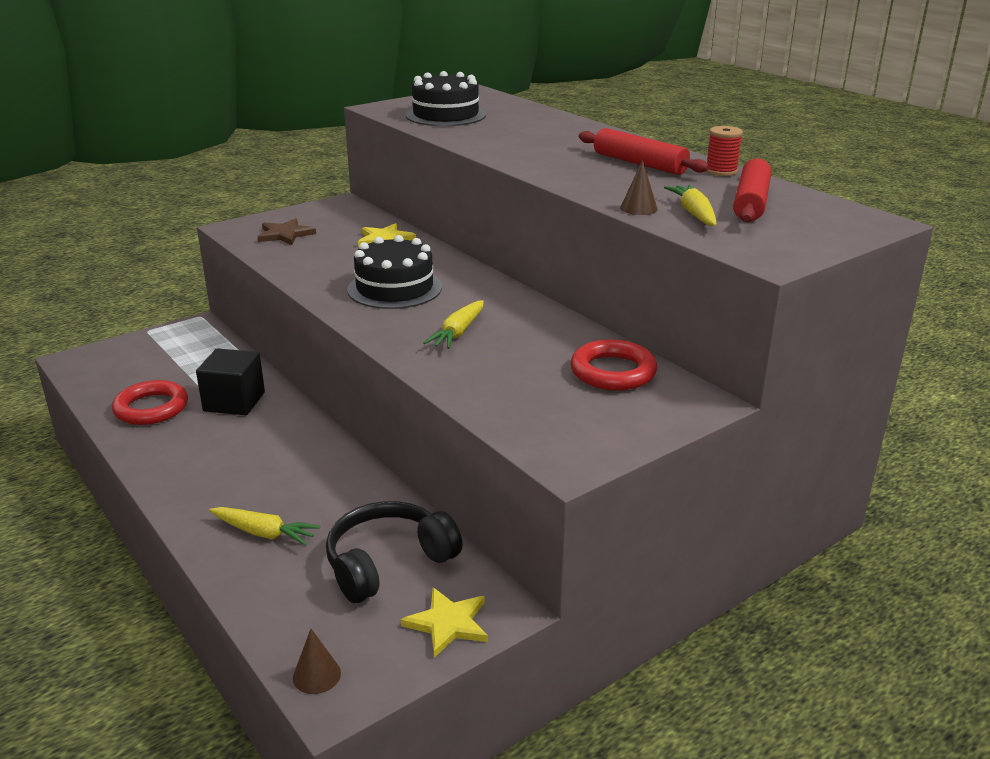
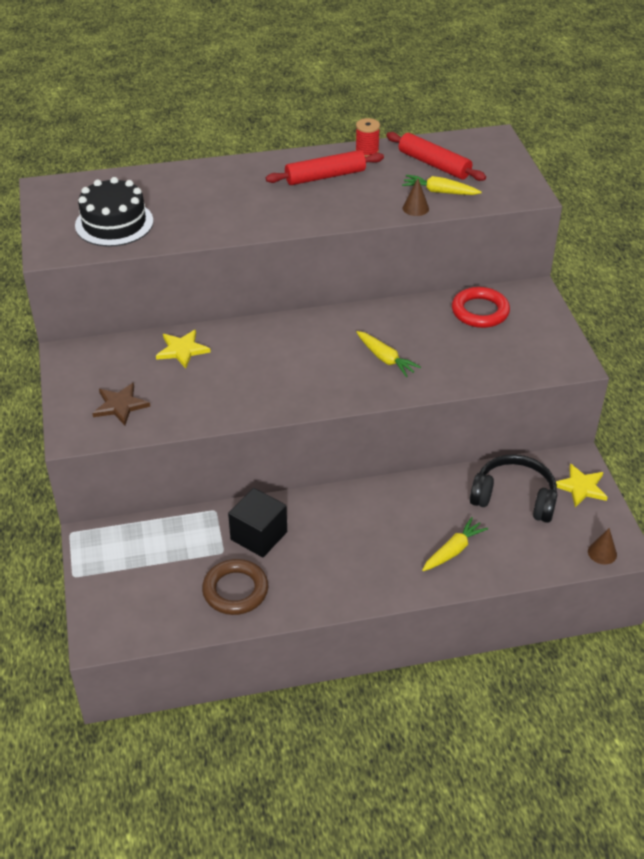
camera: 65 degrees left, 15 degrees up
red ring [112,380,188,425] -> brown ring [202,559,268,615]
black headphones [326,501,462,603] -> black headphones turned 120 degrees clockwise [470,454,558,523]
black cake [347,235,442,309] -> none

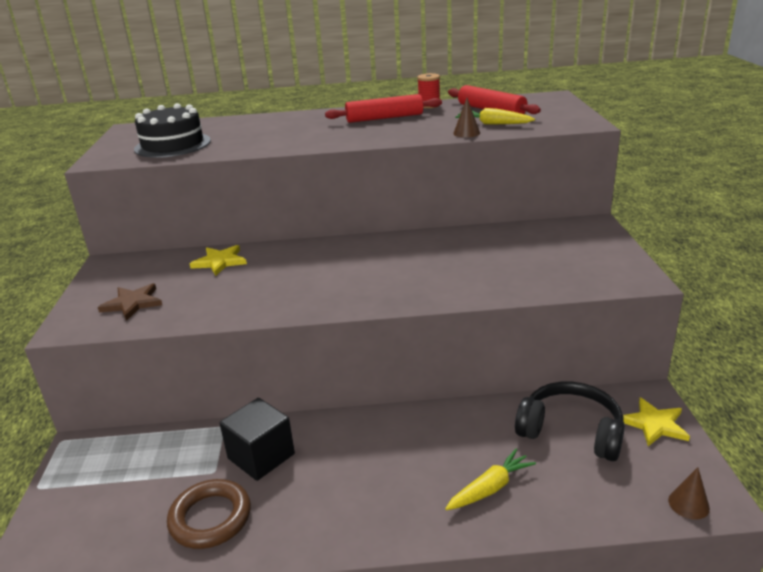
camera: 10 degrees right, 15 degrees down
yellow carrot [356,331,421,377] -> none
red ring [452,287,510,328] -> none

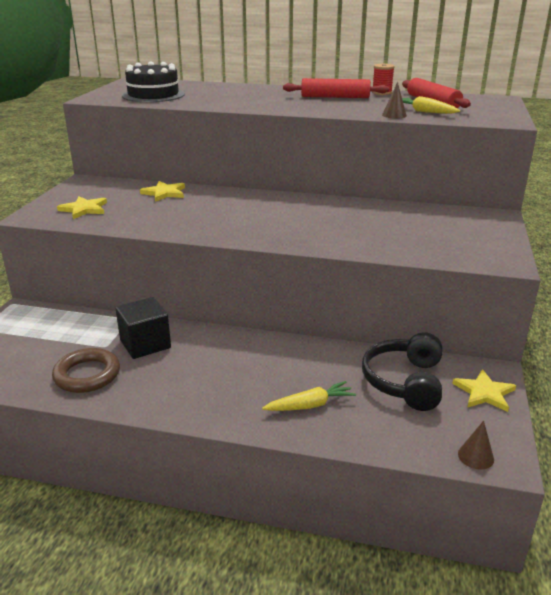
camera: 15 degrees right, 0 degrees up
brown star [98,283,162,321] -> yellow star [57,196,107,219]
black headphones [515,382,625,461] -> black headphones turned 120 degrees counterclockwise [362,332,442,411]

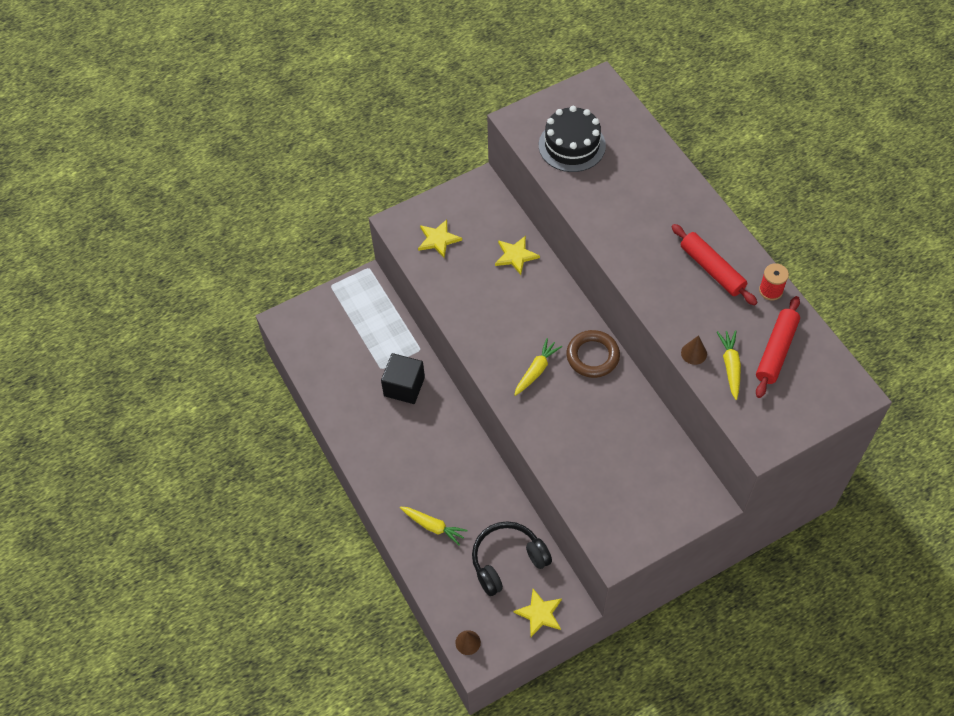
camera: 50 degrees right, 30 degrees up
brown ring [52,348,120,393] -> brown ring moved to [567,330,620,378]
none -> yellow carrot [514,338,562,396]

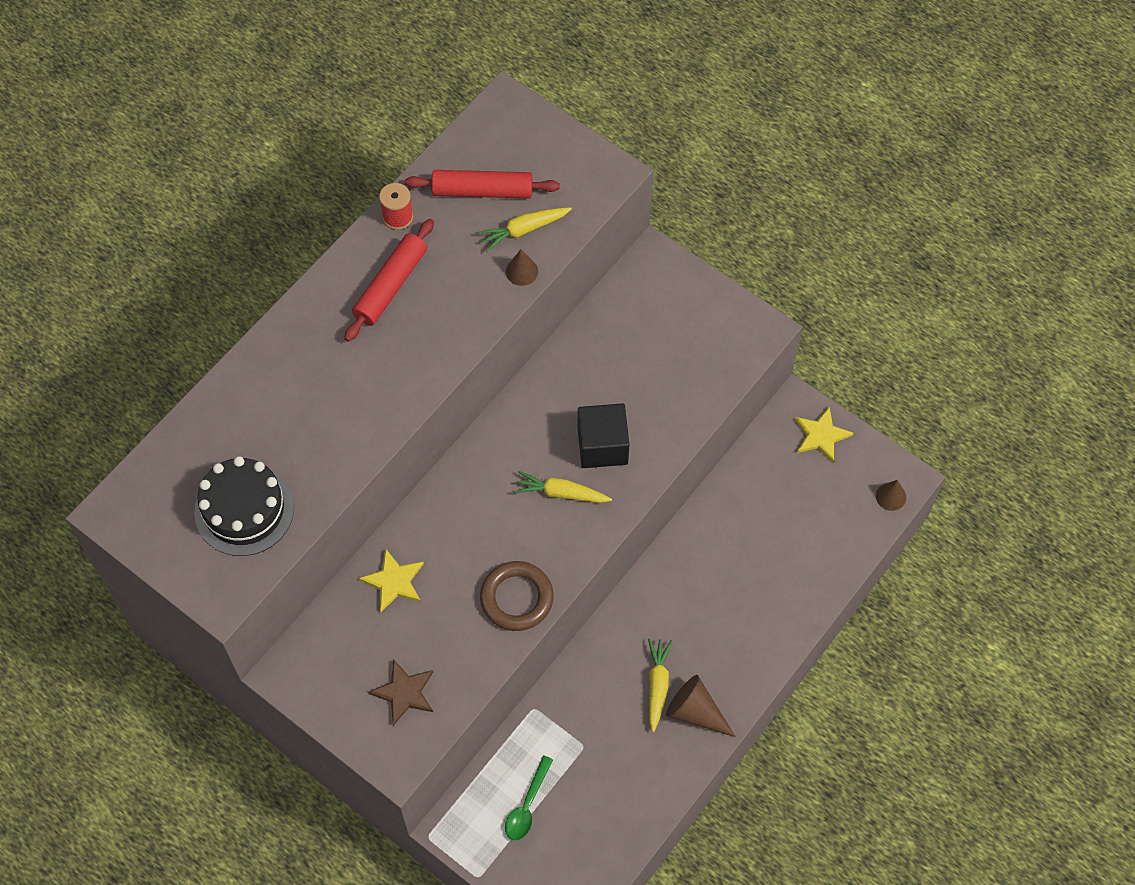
camera: 115 degrees left, 5 degrees up
black cube [381,353,425,404] -> black cube moved to [577,403,629,468]
yellow carrot [400,507,468,546] -> yellow carrot moved to [648,638,672,732]
yellow star [418,219,462,258] -> brown star [368,659,433,726]
black headphones [472,521,552,596] -> none
brown ring [567,330,620,378] -> brown ring moved to [480,561,554,631]
none -> green spoon [505,756,553,841]
none -> brown cone [666,675,736,737]

